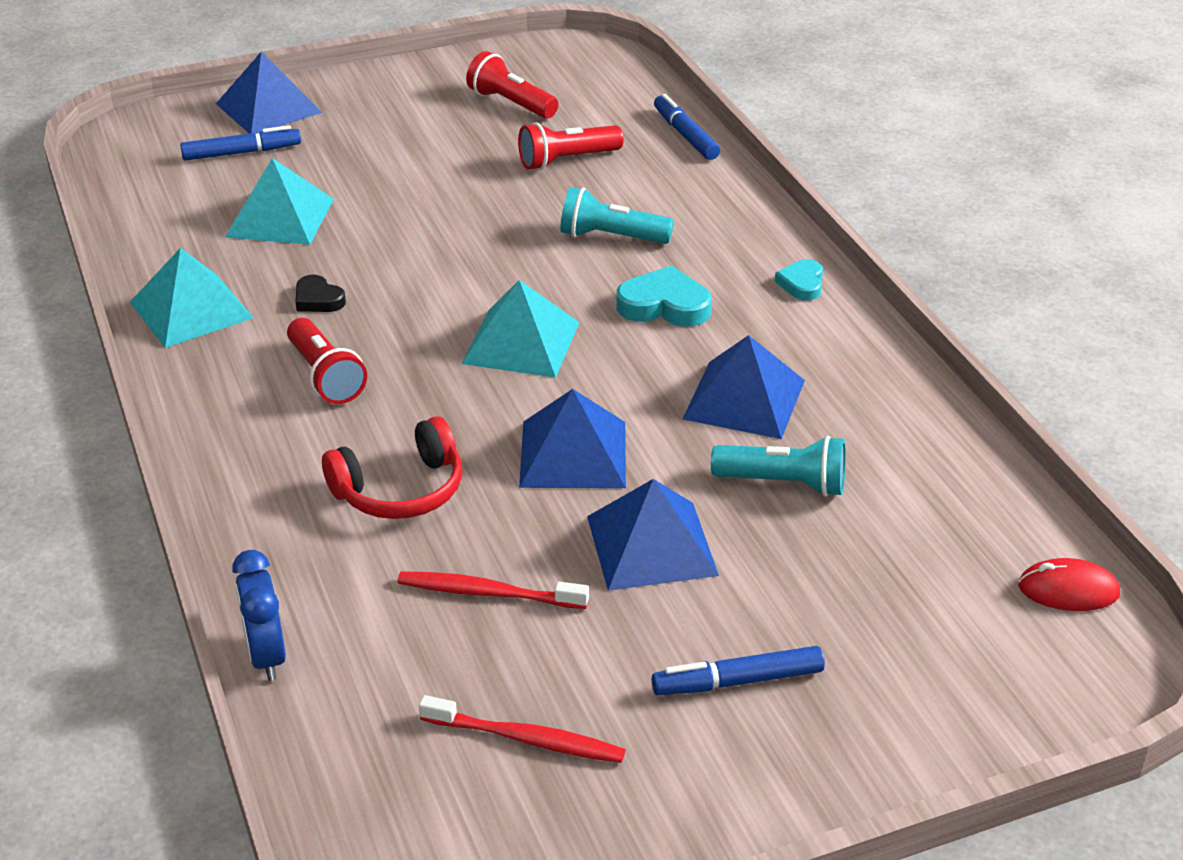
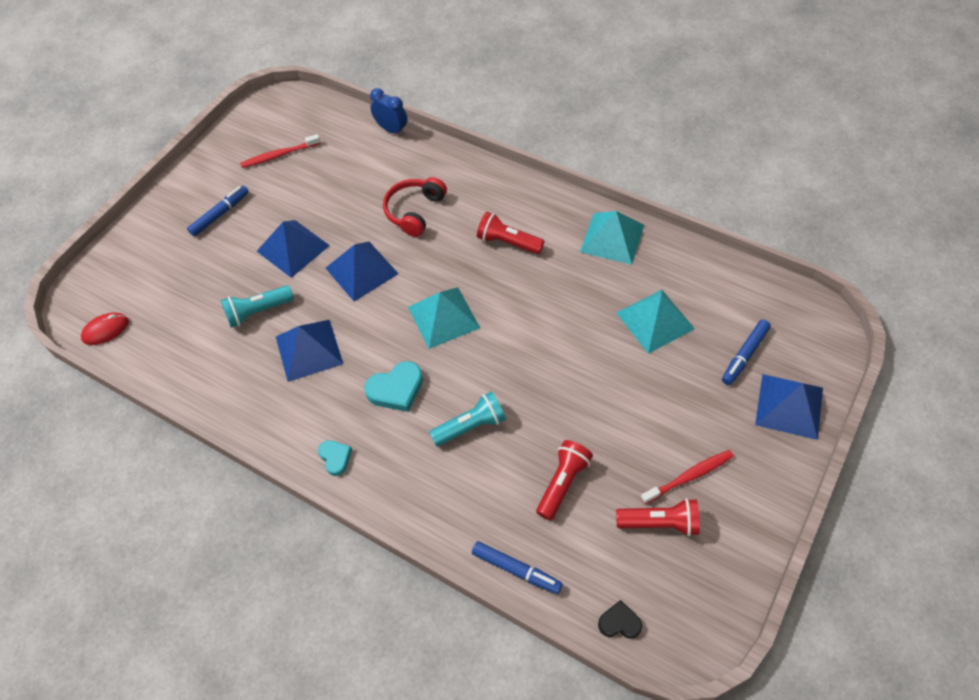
camera: 145 degrees right, 20 degrees up
black heart [296,275,346,312] -> black heart moved to [598,600,642,639]
red toothbrush [397,571,589,609] -> red toothbrush moved to [640,450,734,504]

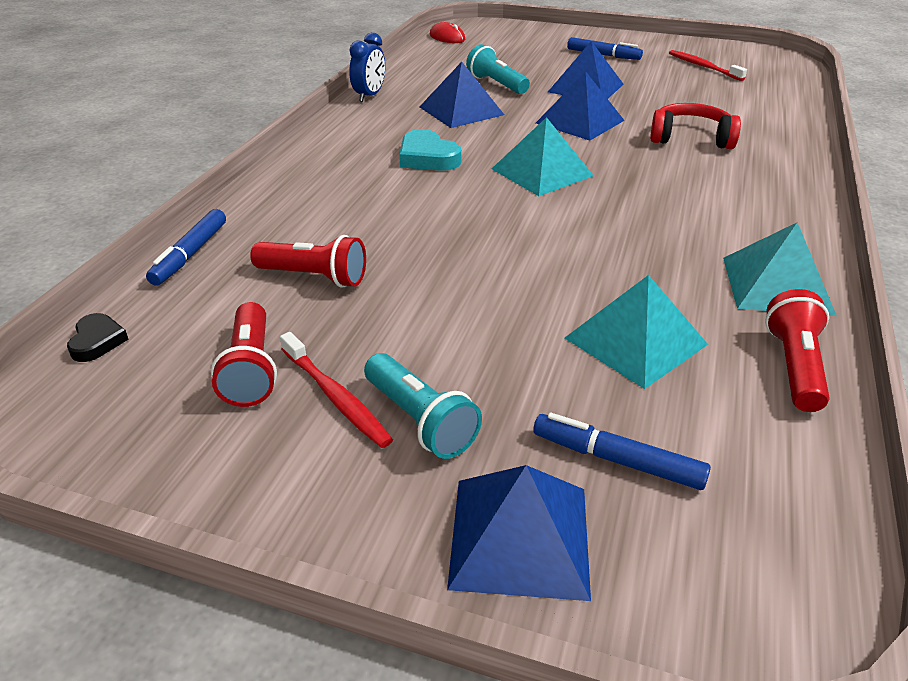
camera: 75 degrees right, 20 degrees down
turquoise heart [318,440,352,476] -> none
blue clock [370,88,407,136] -> blue clock moved to [349,32,385,102]
turquoise flashlight [429,391,506,446] -> turquoise flashlight moved to [364,353,482,459]
red flashlight [477,212,545,254] -> red flashlight moved to [765,289,829,412]

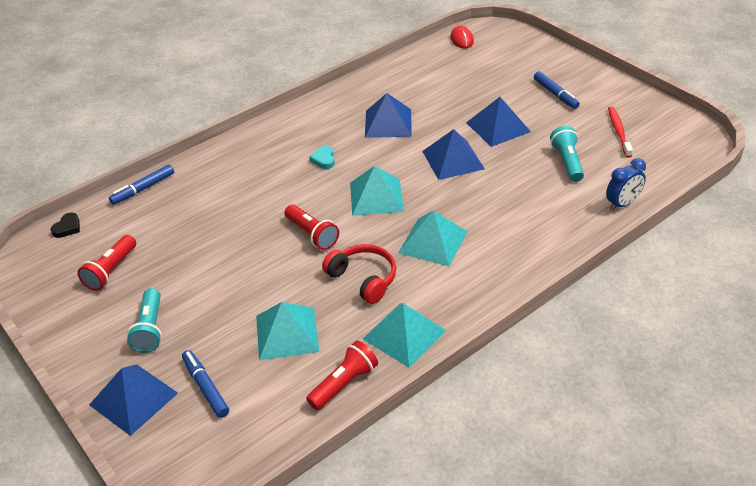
camera: 35 degrees right, 5 degrees up
red flashlight [250,235,366,288] -> red flashlight moved to [284,205,339,250]
red toothbrush [280,332,393,448] -> none
blue clock [349,32,385,102] -> blue clock moved to [606,158,646,210]
turquoise heart [399,129,461,171] -> turquoise heart [309,146,335,169], size x0.61
turquoise flashlight [466,44,530,94] -> turquoise flashlight moved to [550,126,584,182]
red headphones [650,103,741,149] -> red headphones moved to [322,244,396,304]
none -> turquoise pyramid [398,211,468,267]

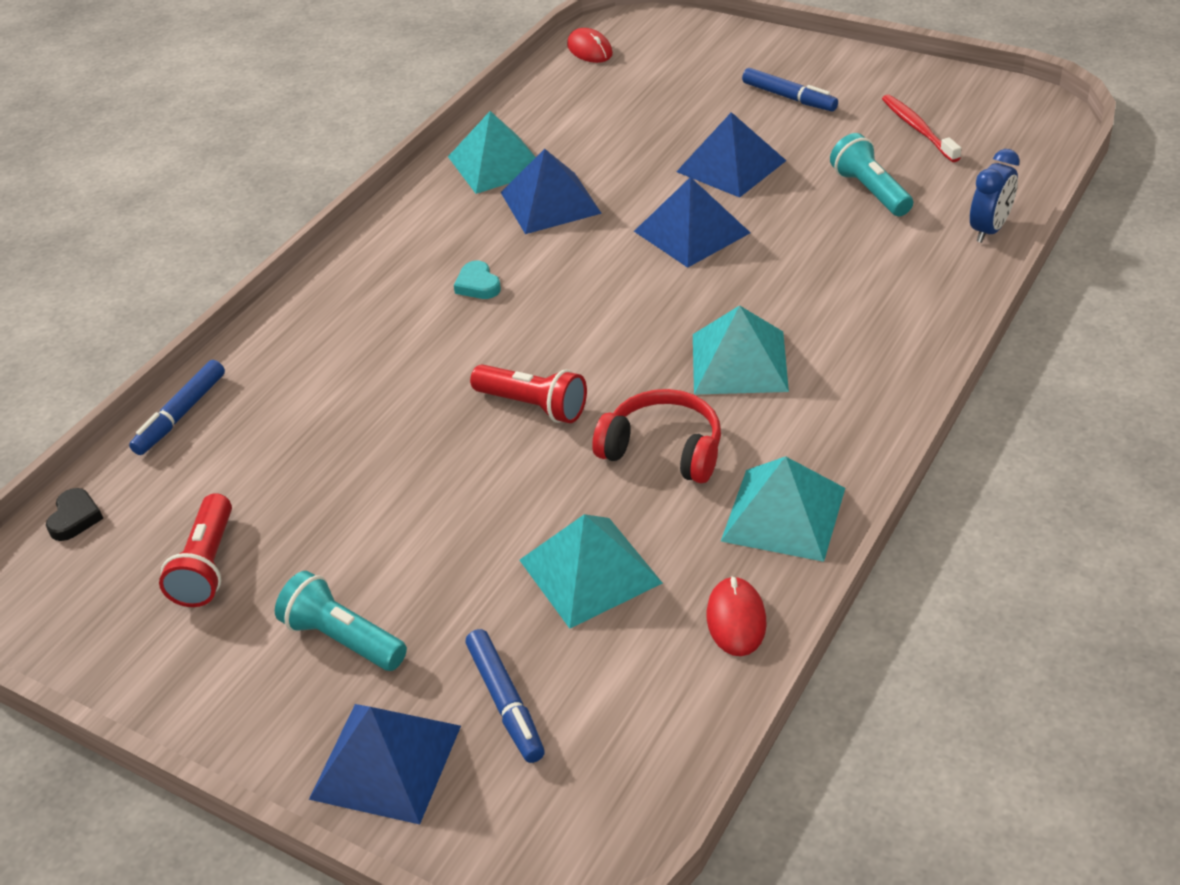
camera: 20 degrees left, 0 degrees up
turquoise flashlight [127,288,162,353] -> turquoise flashlight turned 150 degrees clockwise [275,571,407,671]
blue marker [182,350,229,418] -> blue marker turned 150 degrees counterclockwise [465,629,545,763]
red flashlight [306,341,378,410] -> red mouse [707,576,767,656]
turquoise pyramid [350,166,404,216] -> turquoise pyramid moved to [448,111,536,194]

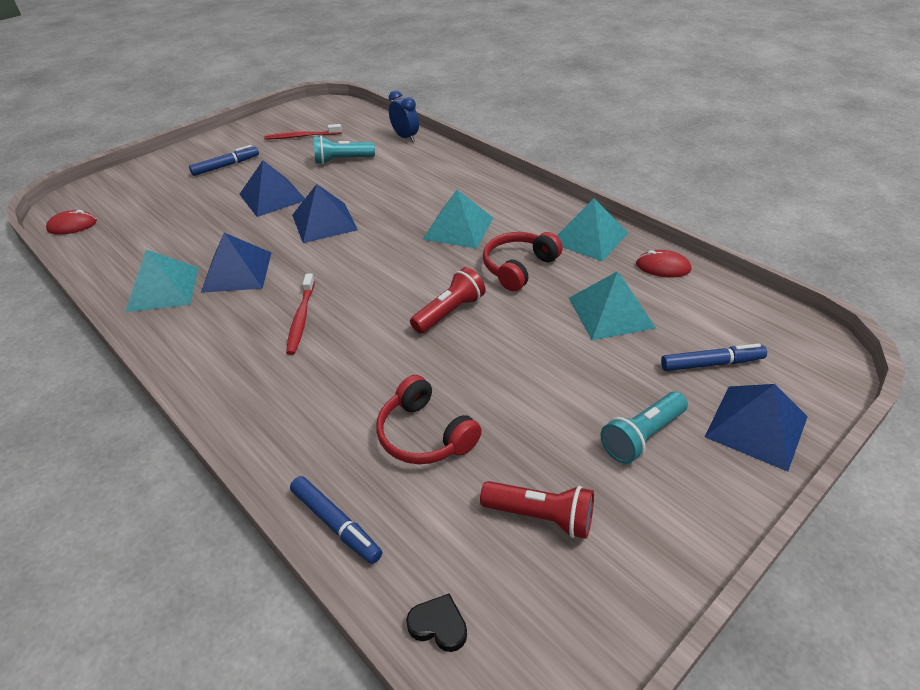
camera: 75 degrees left, 0 degrees up
turquoise heart [454,261,501,299] -> red toothbrush [286,274,315,355]
none -> red headphones [376,375,482,464]

